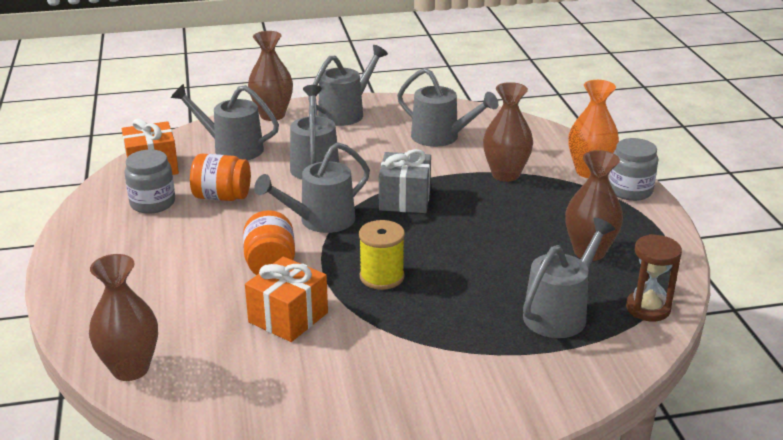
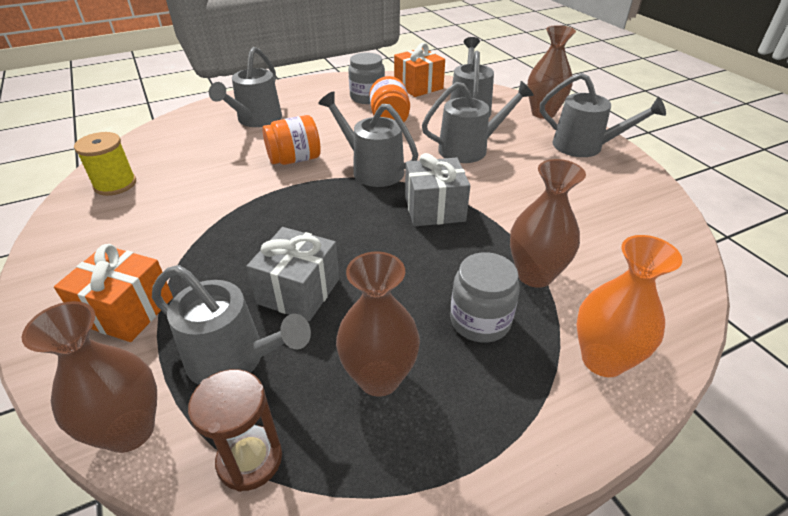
camera: 75 degrees right, 10 degrees up
brown vase [89,254,158,381] -> brown vase moved to [22,301,157,453]
orange gift [245,257,328,342] -> orange gift moved to [54,244,173,342]
yellow spool [359,220,405,290] -> yellow spool moved to [74,132,136,196]
grey watering can [397,68,498,147] -> grey watering can moved to [209,47,282,127]
grey jar [609,138,658,201] -> grey jar moved to [450,252,520,343]
none -> grey gift [246,227,340,321]

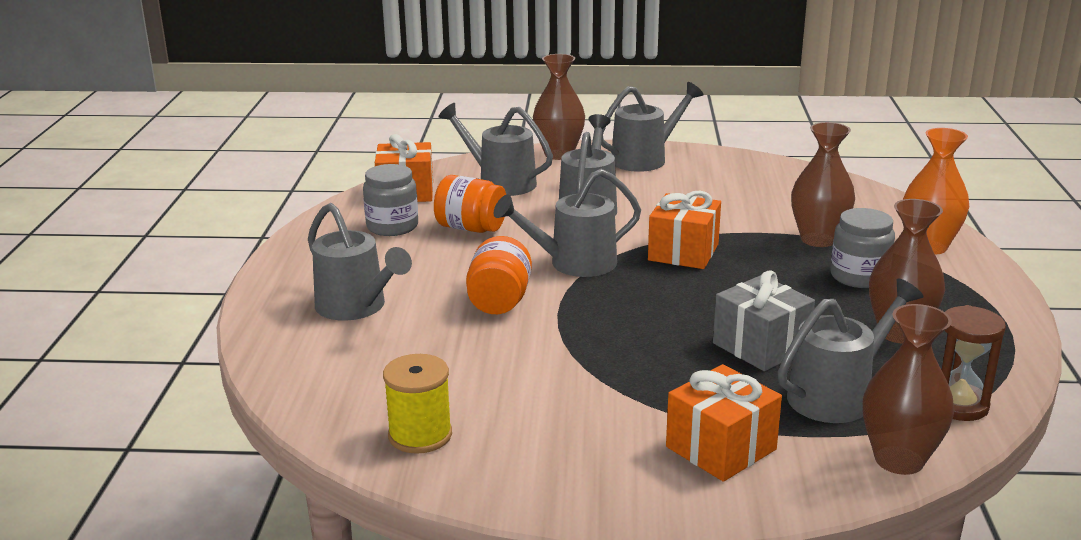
camera: 60 degrees left, 15 degrees down
grey gift [405,153,470,227] -> orange gift [648,191,721,269]

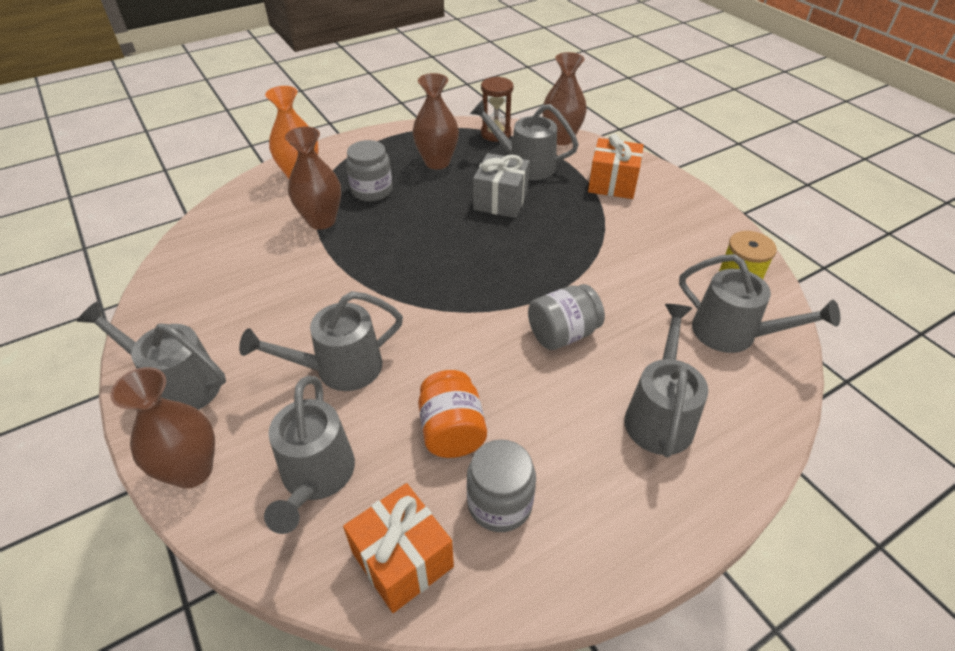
camera: 125 degrees left, 20 degrees up
orange jar [466,236,532,314] -> grey jar [528,284,605,350]
grey watering can [494,169,641,277] -> grey watering can moved to [679,254,840,353]
orange gift [648,191,721,269] -> none

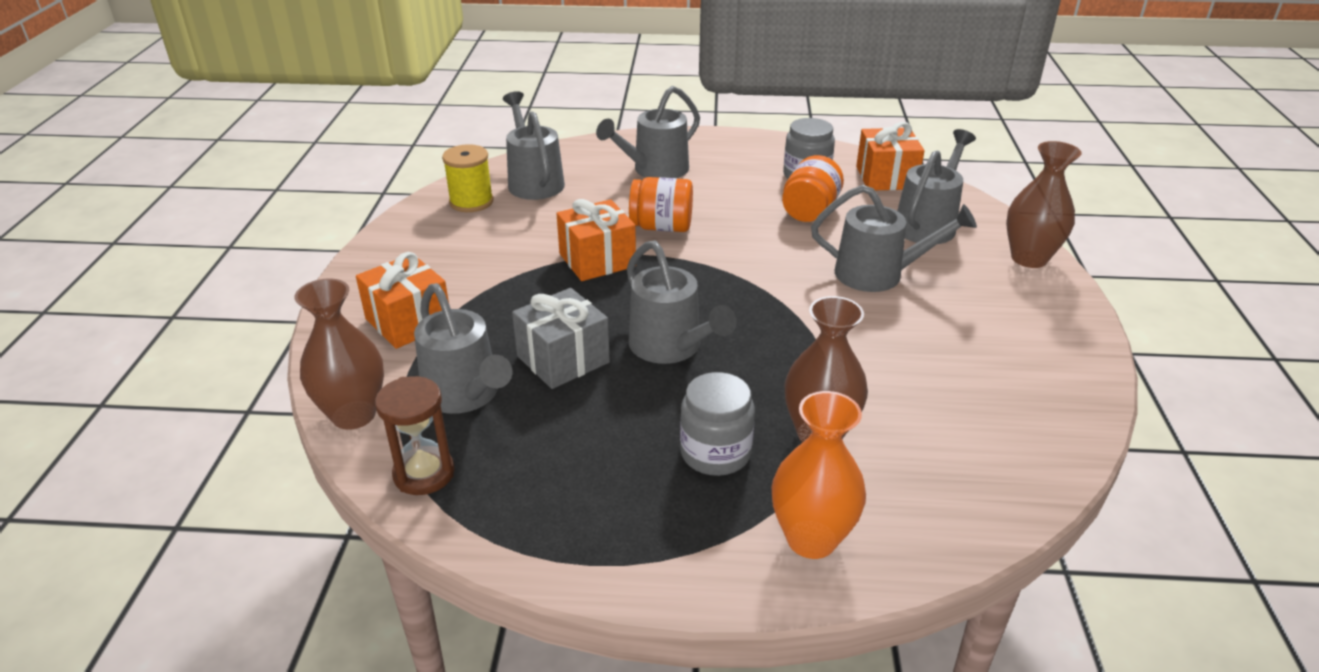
camera: 145 degrees left, 10 degrees down
grey watering can [77,302,226,410] -> grey watering can moved to [627,240,737,364]
brown vase [412,73,459,169] -> none
grey jar [528,284,605,350] -> orange jar [629,177,693,232]
none -> orange gift [556,199,636,281]

